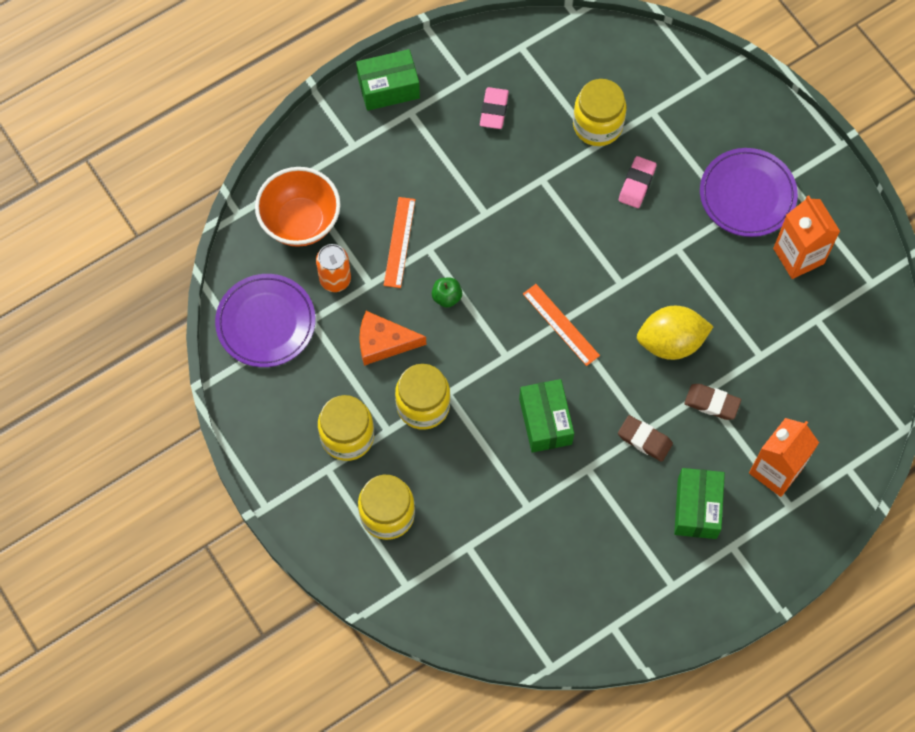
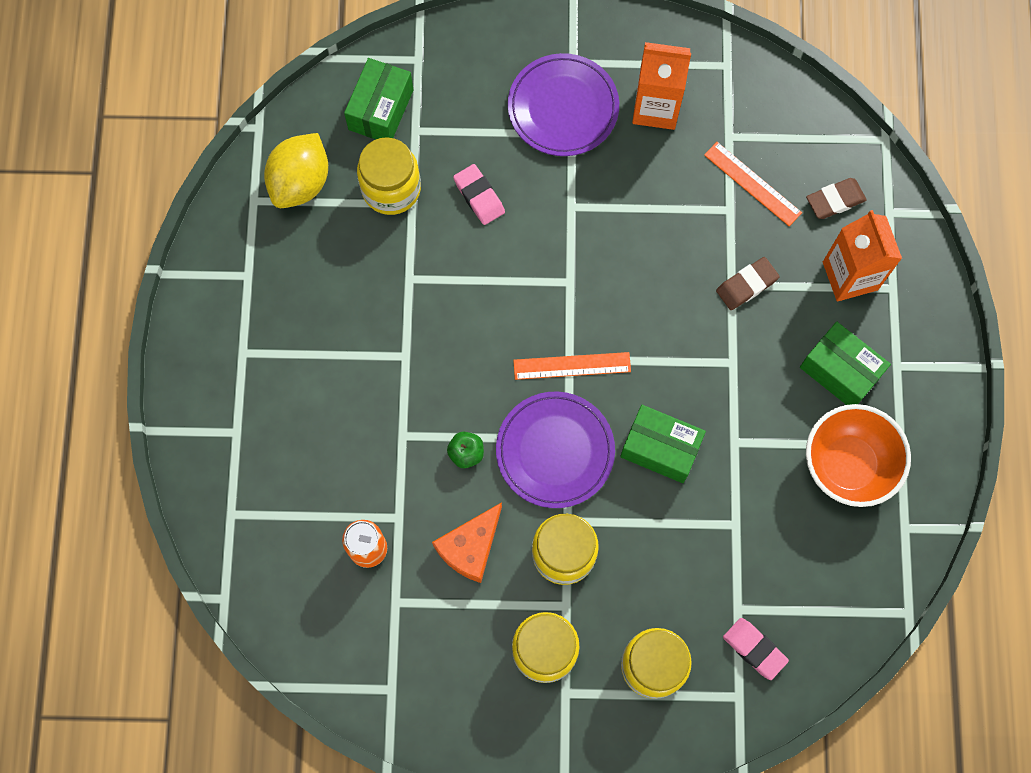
camera: 55 degrees left, 5 degrees up
purple plate [215,274,316,367] -> purple plate moved to [496,392,615,508]
orange bowl [255,167,341,247] -> orange bowl moved to [806,404,911,507]
green box [356,49,420,111] -> green box moved to [344,58,413,139]
orange ruler [384,197,416,288] -> orange ruler moved to [704,142,802,226]
pink eraser [480,87,509,129] -> pink eraser moved to [723,618,789,680]
brown eraser [618,415,673,462] -> brown eraser moved to [806,178,867,219]
yellow lemon [637,306,714,360] -> yellow lemon moved to [264,133,328,208]

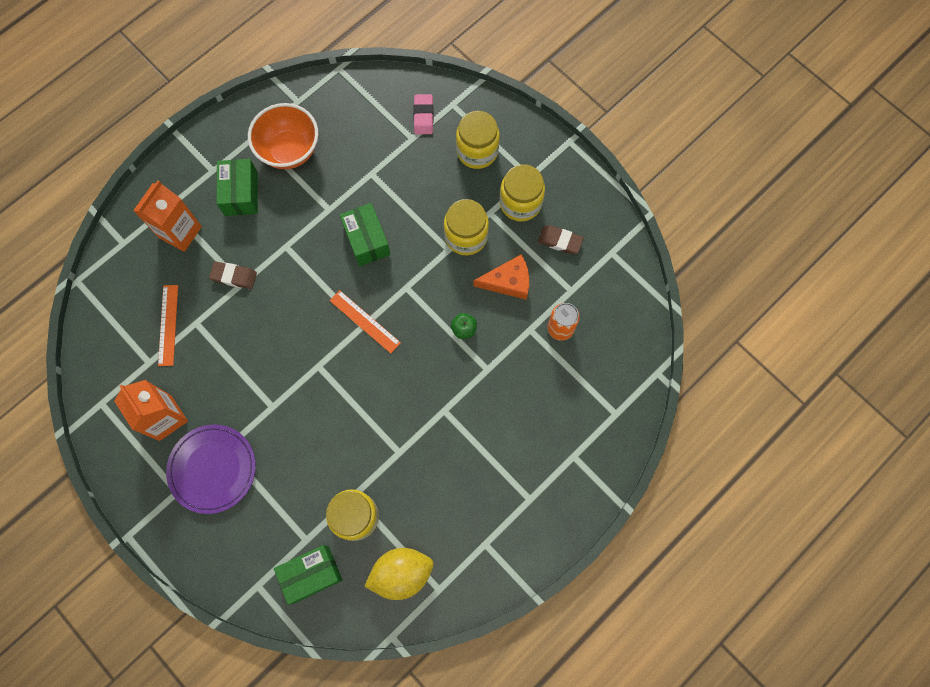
camera: 135 degrees left, 0 degrees up
pink eraser [453,164,505,225] -> none
purple plate [496,392,615,508] -> none
brown eraser [806,178,867,219] -> brown eraser moved to [538,225,584,254]

